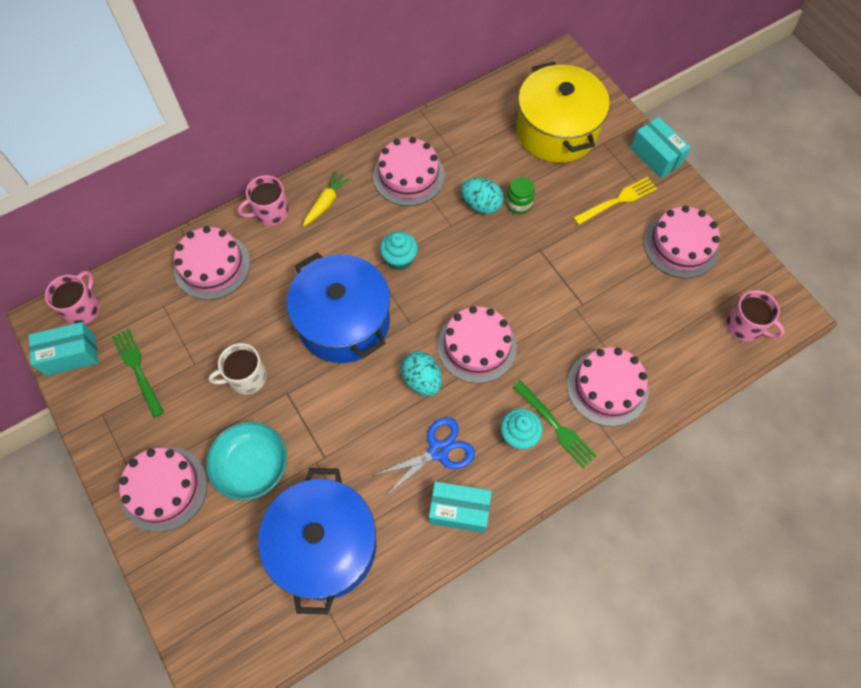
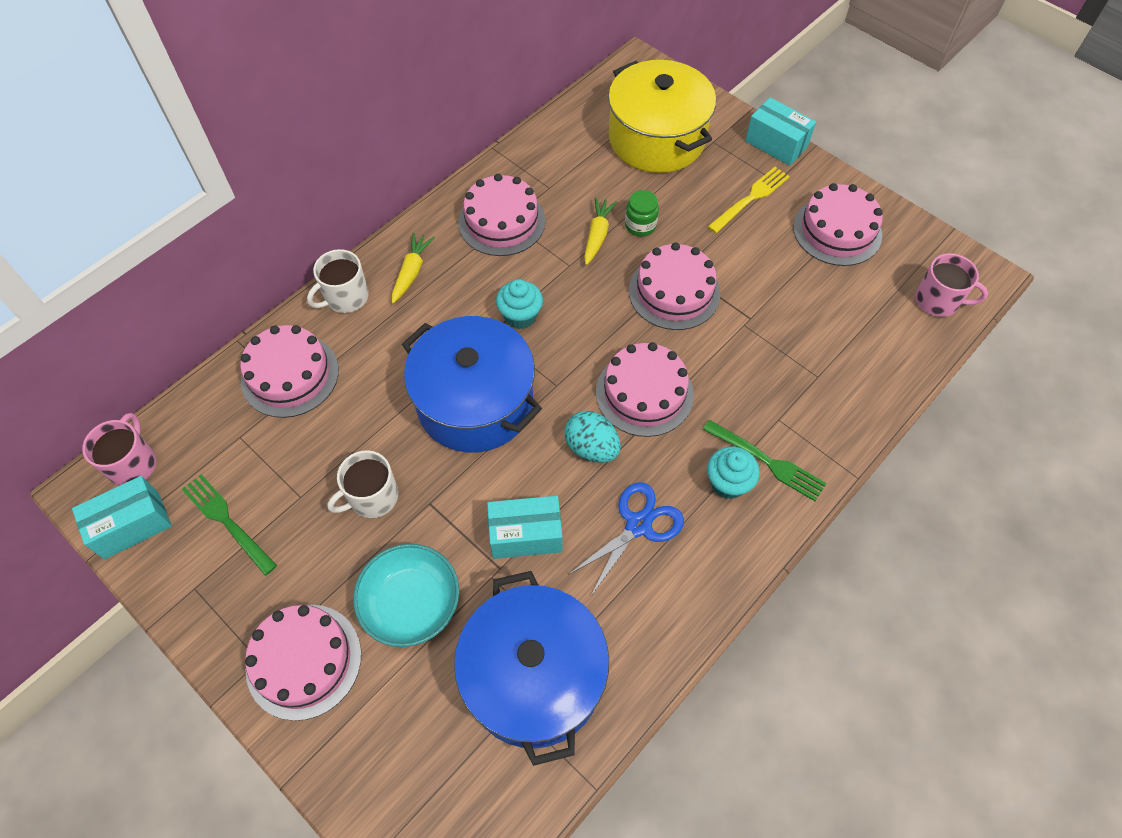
camera: 15 degrees left, 5 degrees down
pink mug [238,175,289,226] -> white mug [307,249,369,313]
turquoise box [429,481,492,533] -> turquoise box moved to [487,496,562,559]
turquoise egg [461,178,504,214] -> yellow carrot [584,197,617,265]
pink cake [567,347,649,426] -> pink cake moved to [629,242,721,330]

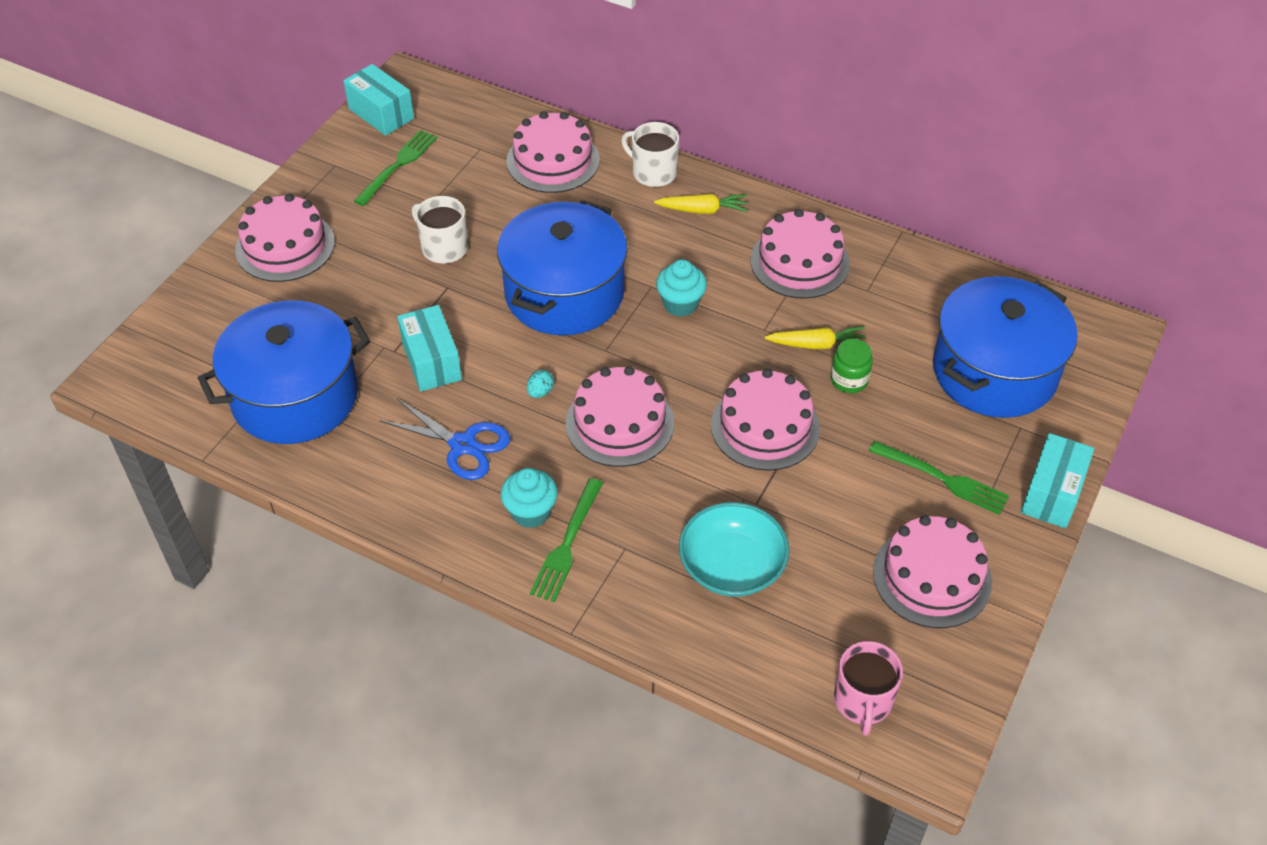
camera: 75 degrees right, 10 degrees down
pink mug [82,413,156,486] -> none
turquoise bowl [353,544,459,647] -> turquoise bowl moved to [679,502,789,597]
turquoise egg [564,411,621,463] -> turquoise egg [527,370,554,398], size x0.51
yellow pot [608,60,716,173] -> blue pot [933,276,1077,418]
yellow fork [708,167,790,233] -> green fork [869,441,1009,515]

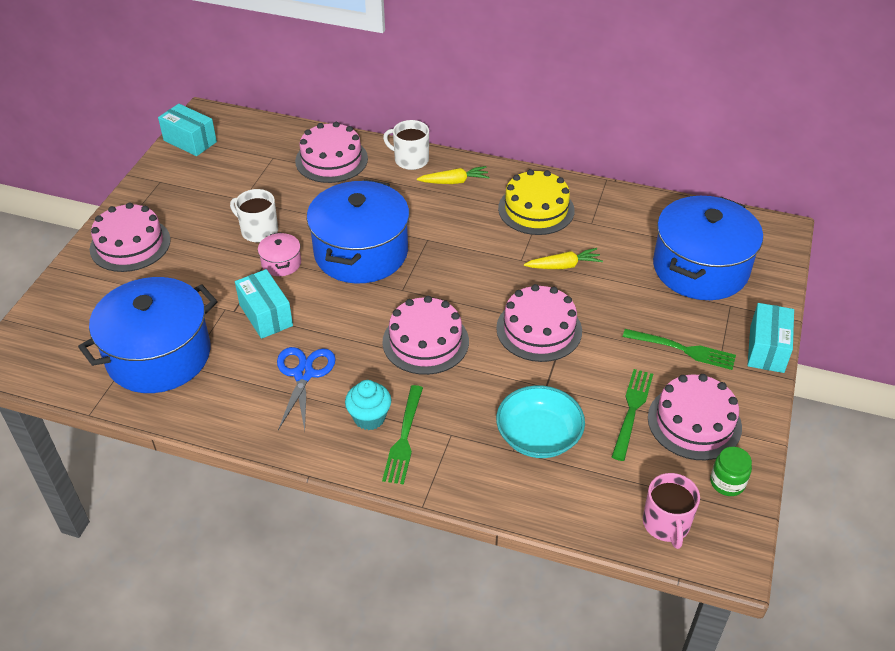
camera: 10 degrees left, 5 degrees down
green fork [354,130,437,206] -> green fork moved to [612,369,653,461]
blue scissors [379,399,510,480] -> blue scissors turned 105 degrees counterclockwise [277,347,336,430]
turquoise egg [527,370,554,398] -> none
turquoise cupcake [656,259,707,317] -> none
pink cake [751,209,850,299] -> yellow cake [498,169,575,235]
green jar [830,339,873,393] -> green jar moved to [710,447,752,496]
none -> pink pot [258,232,301,276]

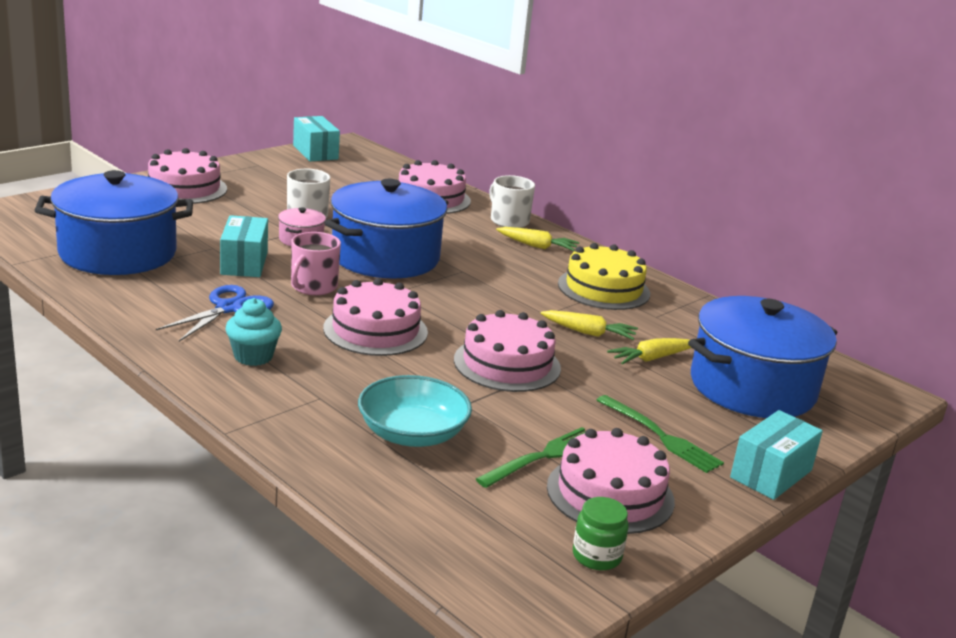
camera: 25 degrees right, 20 degrees down
green fork [382,385,423,484] -> none
pink mug [643,473,700,549] -> pink mug moved to [291,232,341,295]
none -> yellow carrot [607,338,692,365]

